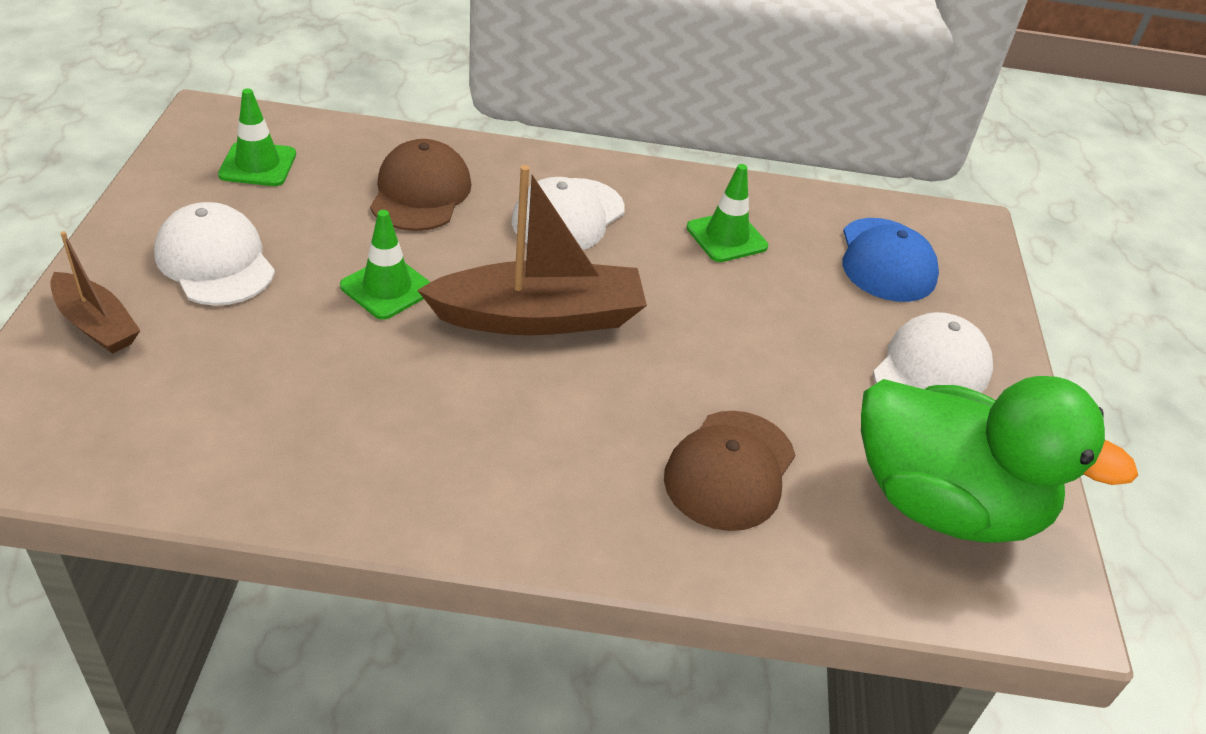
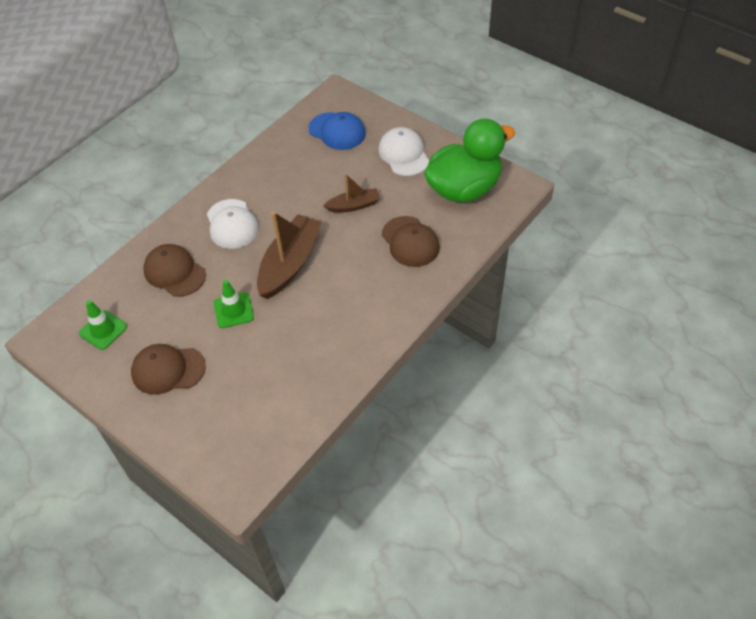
camera: 50 degrees left, 10 degrees up
brown boat [50,231,141,354] -> brown boat moved to [323,173,380,213]
white cap [154,202,275,306] -> brown cap [131,344,206,395]
green traffic cone [686,164,768,262] -> none

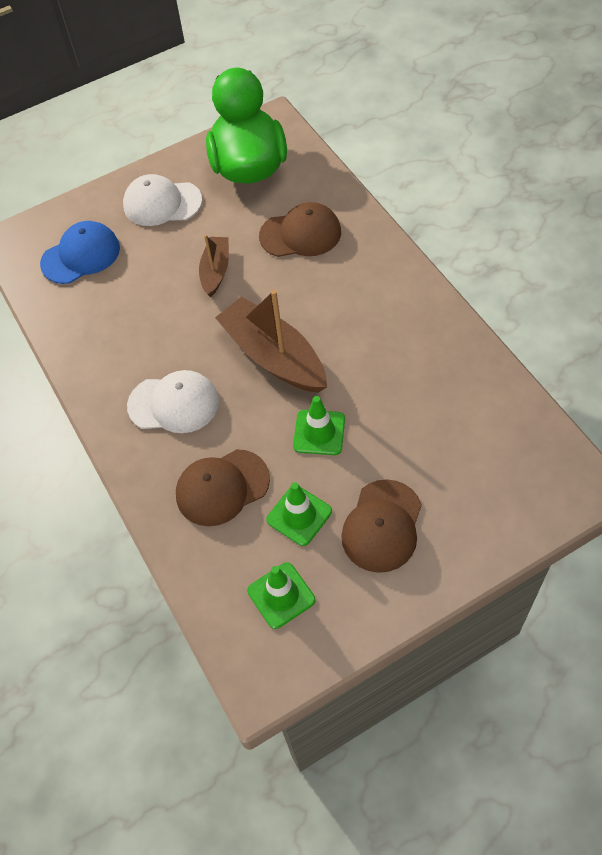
camera: 65 degrees left, 5 degrees up
none -> green traffic cone [266,482,332,546]

